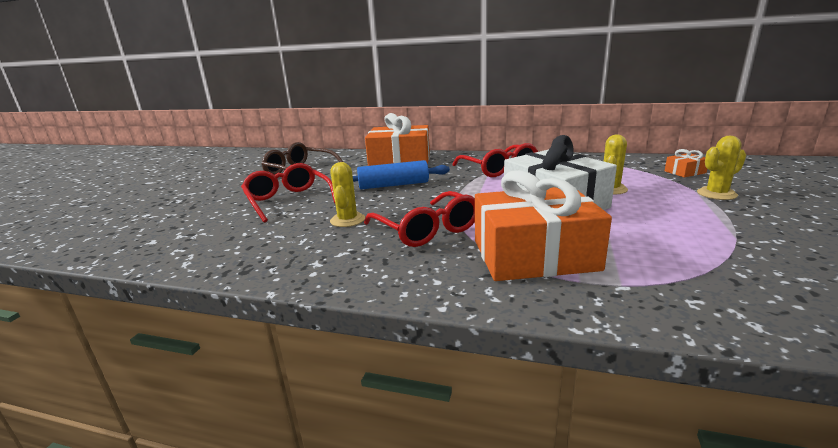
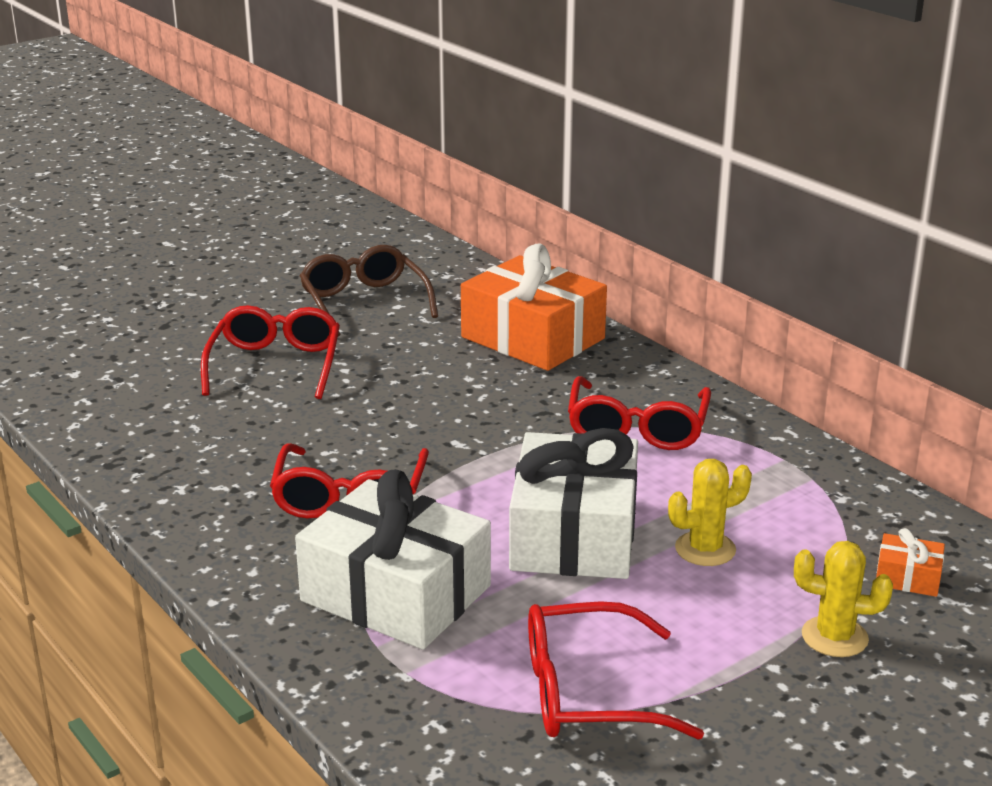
camera: 35 degrees right, 5 degrees up
yellow cactus [330,162,365,227] -> none
blue rolling pin [353,160,450,189] -> none
orange gift [475,170,612,281] -> white gift [295,469,491,650]
none -> red glasses [528,601,704,740]

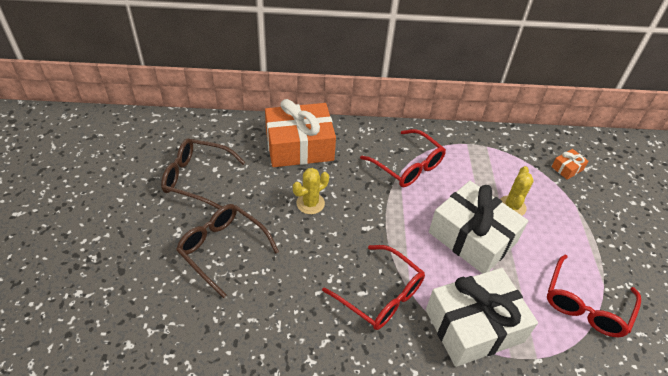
camera: 55 degrees left, 20 degrees up
red glasses [201,305,340,399] -> brown glasses [176,204,279,298]
yellow cactus [794,541,893,657] -> yellow cactus moved to [293,168,329,214]

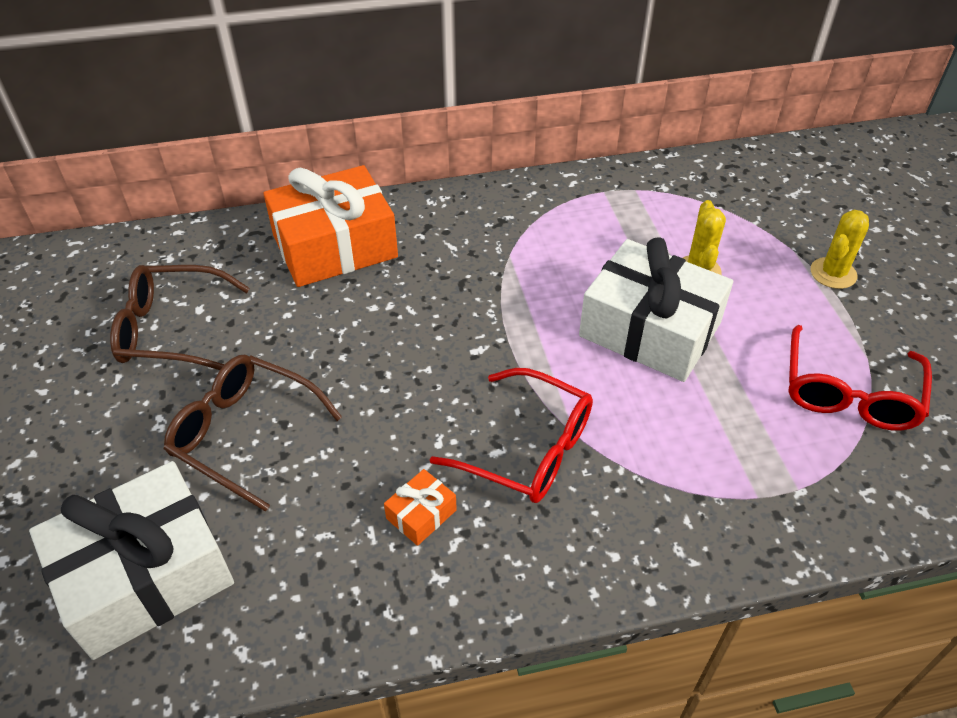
camera: 10 degrees left, 0 degrees up
yellow cactus [293,168,329,214] -> yellow cactus moved to [811,210,869,289]
red glasses [360,129,446,187] -> none
white gift [426,268,538,367] -> white gift moved to [29,461,234,660]
orange gift [551,149,589,180] -> orange gift moved to [384,469,457,546]

